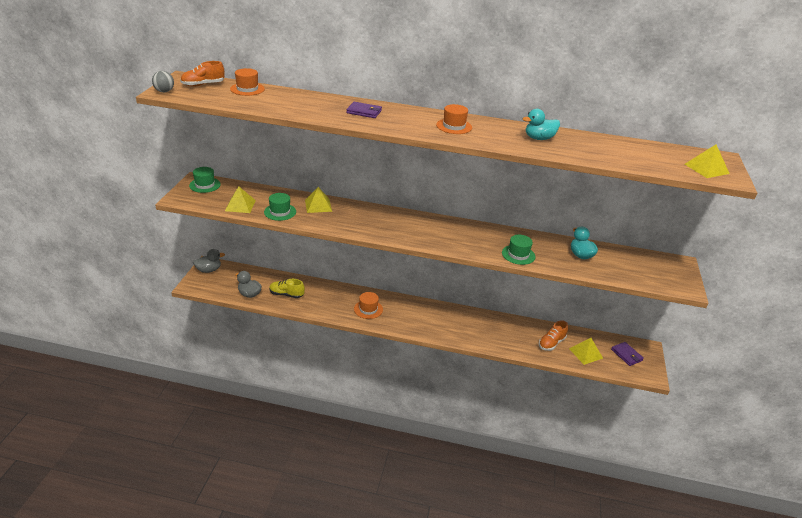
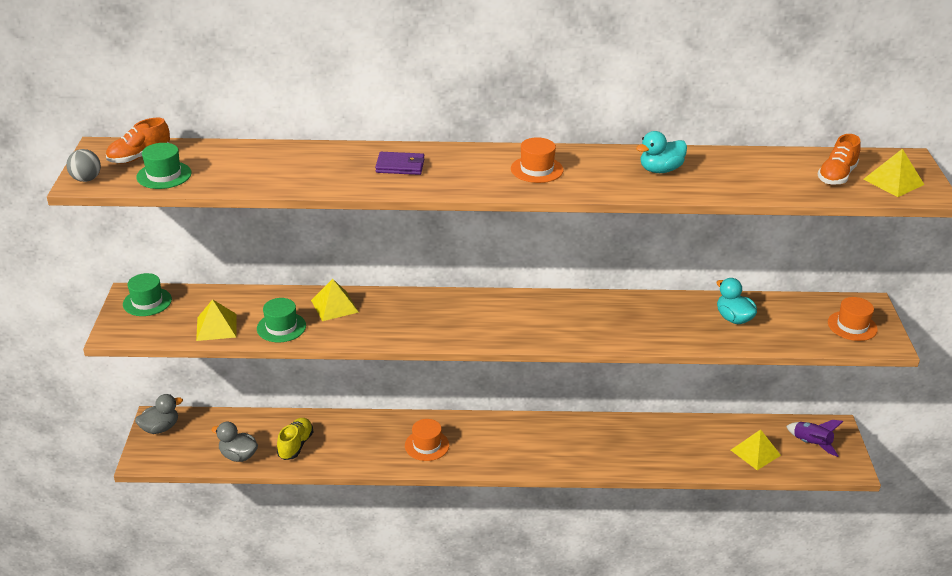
camera: 10 degrees left, 0 degrees up
orange hat [230,68,265,96] -> orange hat moved to [828,297,878,341]
yellow shoe [269,279,305,298] -> yellow shoe turned 105 degrees clockwise [277,418,313,460]
green hat [502,235,535,265] -> green hat moved to [136,143,192,189]
orange shoe [539,320,568,351] -> orange shoe moved to [818,134,861,185]
purple wallet [611,342,644,366] -> purple rocket [786,420,843,457]

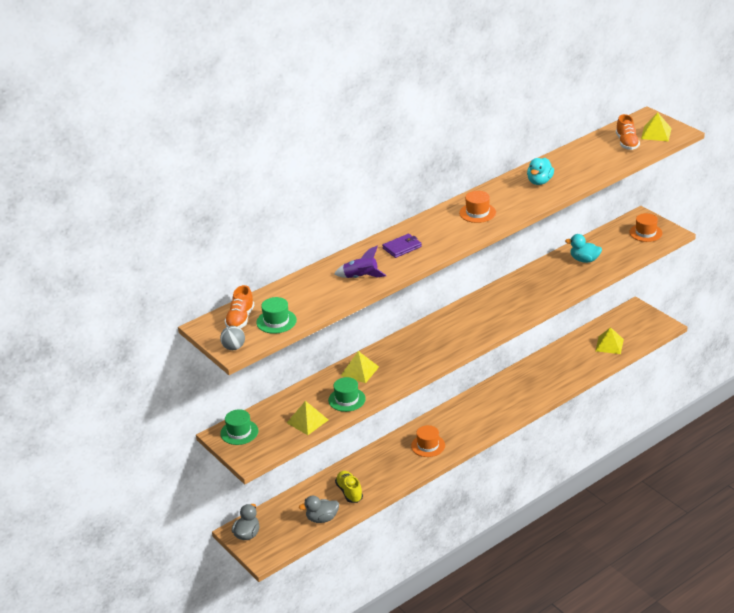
camera: 35 degrees left, 0 degrees up
purple rocket [786,420,843,457] -> purple rocket moved to [334,246,386,278]

